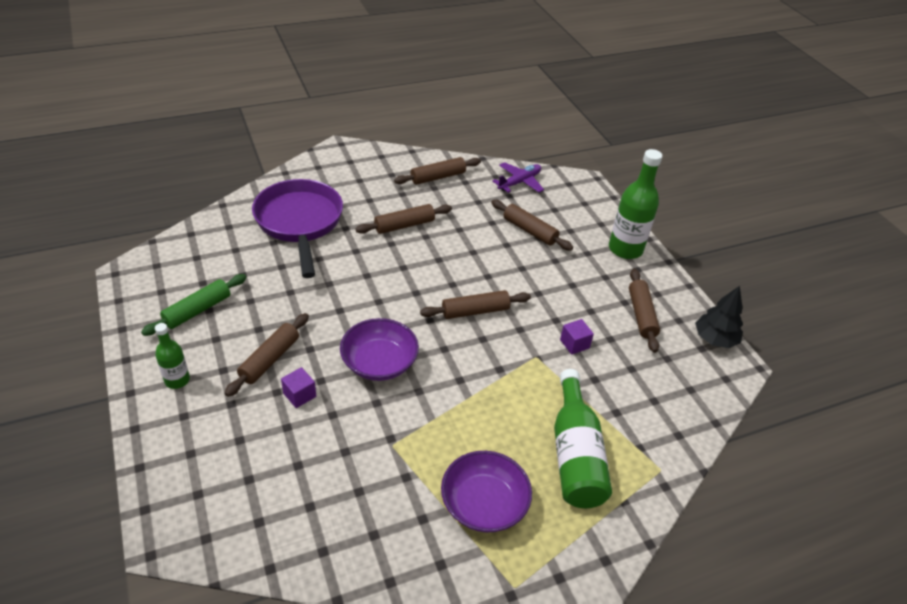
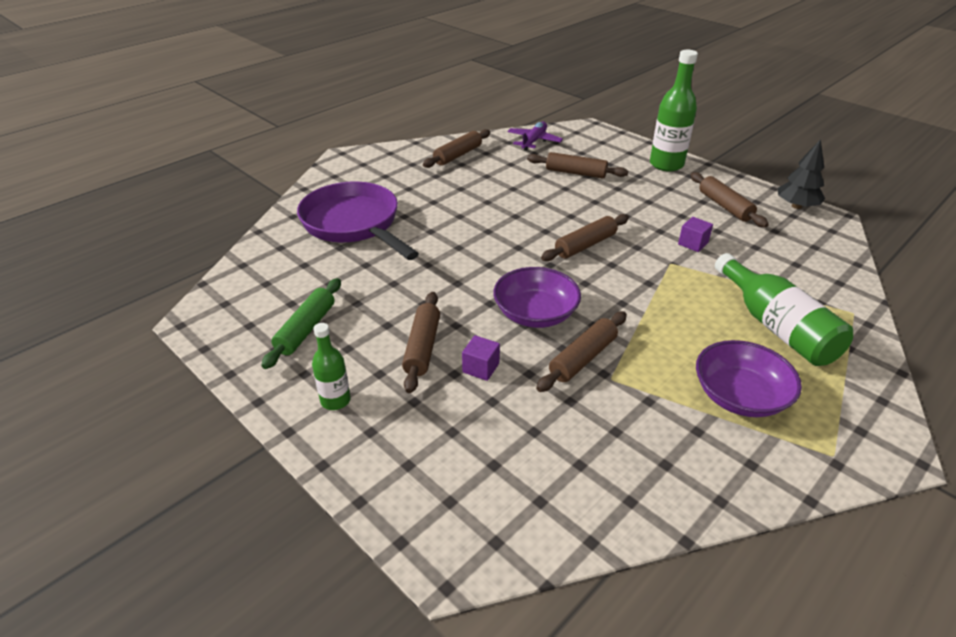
camera: 20 degrees left, 5 degrees down
brown rolling pin [356,204,452,234] -> brown rolling pin moved to [536,311,627,392]

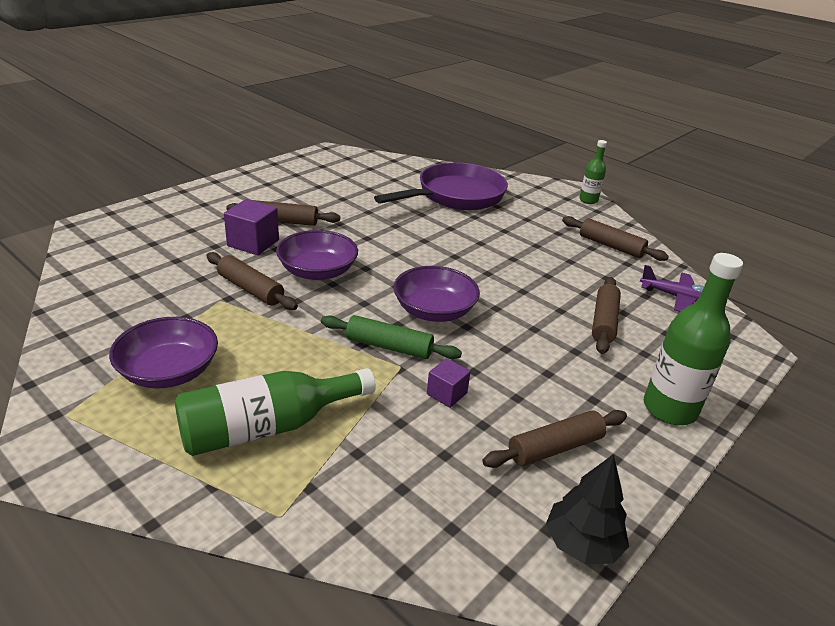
camera: 85 degrees right, 5 degrees down
green rolling pin [261,278,341,369] -> green rolling pin moved to [321,315,462,359]
green bottle [312,323,351,410] -> green bottle moved to [579,140,607,204]
purple cube [462,335,500,381] -> purple cube [224,199,279,255], size x1.64
brown rolling pin [541,214,629,261] -> purple bowl [393,266,480,322]

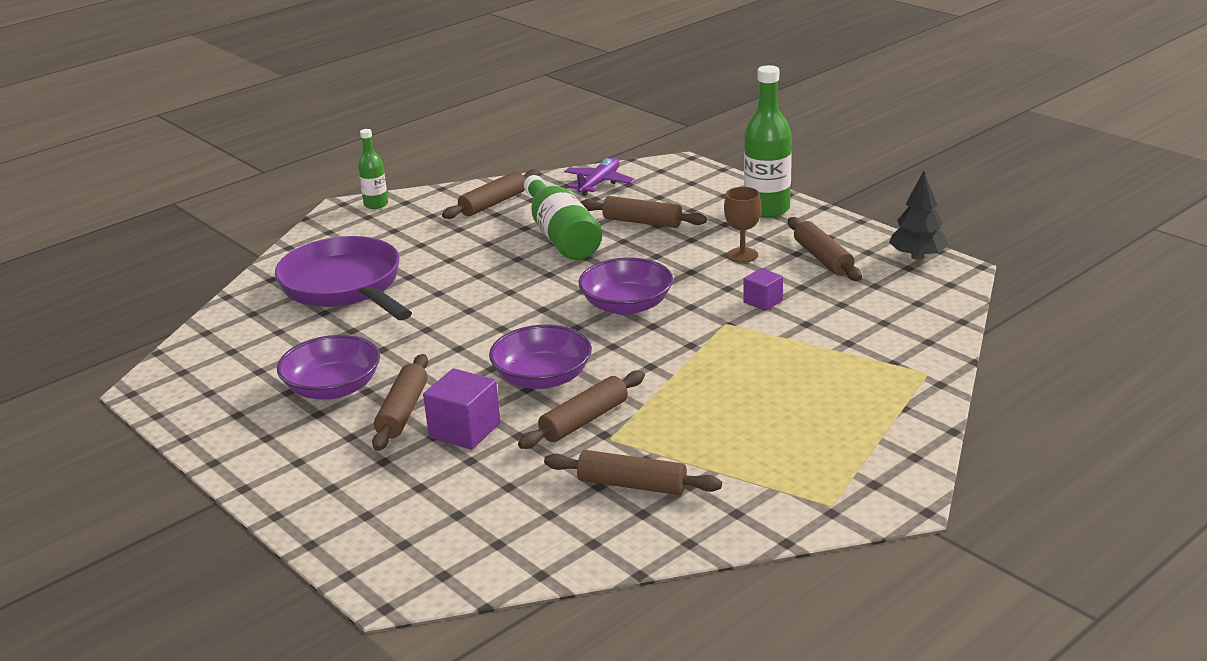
camera: 80 degrees left, 5 degrees down
purple bowl [109,317,218,388] -> purple bowl moved to [277,335,380,400]
green bottle [175,368,376,456] -> green bottle moved to [524,175,602,260]
green rolling pin [321,315,462,359] -> none
none -> brown rolling pin [544,450,722,495]
none -> brown goblet [724,187,761,263]

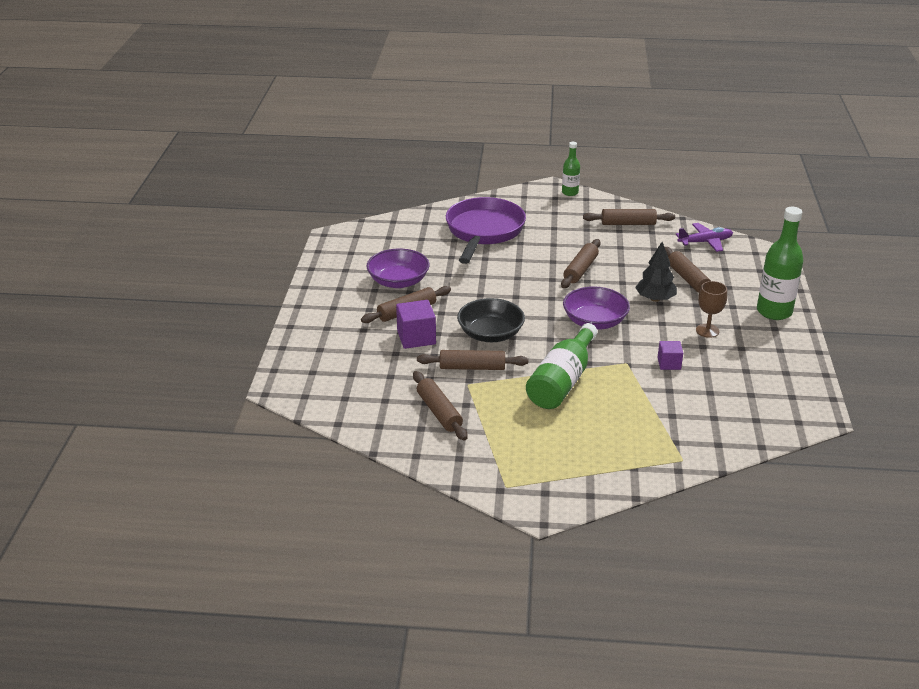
camera: 45 degrees right, 5 degrees up
purple bowl [489,324,592,389] -> black bowl [457,298,525,342]
green bottle [524,175,602,260] -> green bottle moved to [526,323,597,409]
brown rolling pin [788,217,862,281] -> brown rolling pin moved to [561,239,600,288]
black tree [889,171,949,260] -> black tree moved to [635,242,677,302]

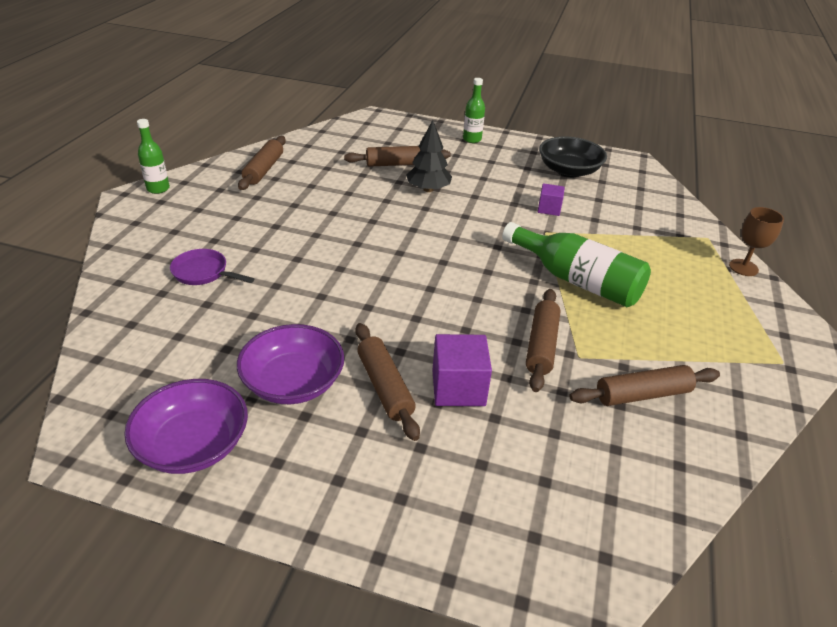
camera: 80 degrees left, 5 degrees up
purple pan [446,197,526,264] -> purple pan [170,249,254,285], size x0.45
black bowl [457,298,525,342] -> black bowl moved to [539,137,607,177]
brown rolling pin [561,239,600,288] -> none
purple bowl [563,286,630,330] -> purple bowl moved to [124,379,248,474]
purple plane [676,223,733,252] -> none
brown goblet [696,281,727,338] -> brown goblet moved to [729,207,784,276]
green bottle [757,207,804,320] -> green bottle [463,78,485,143], size x0.56

